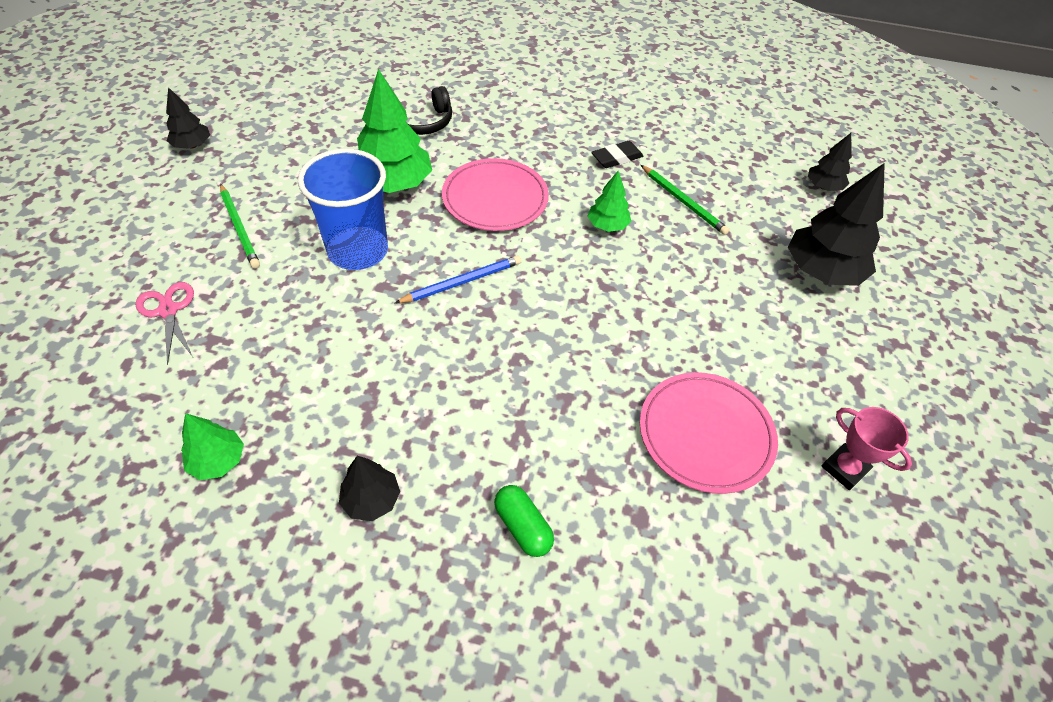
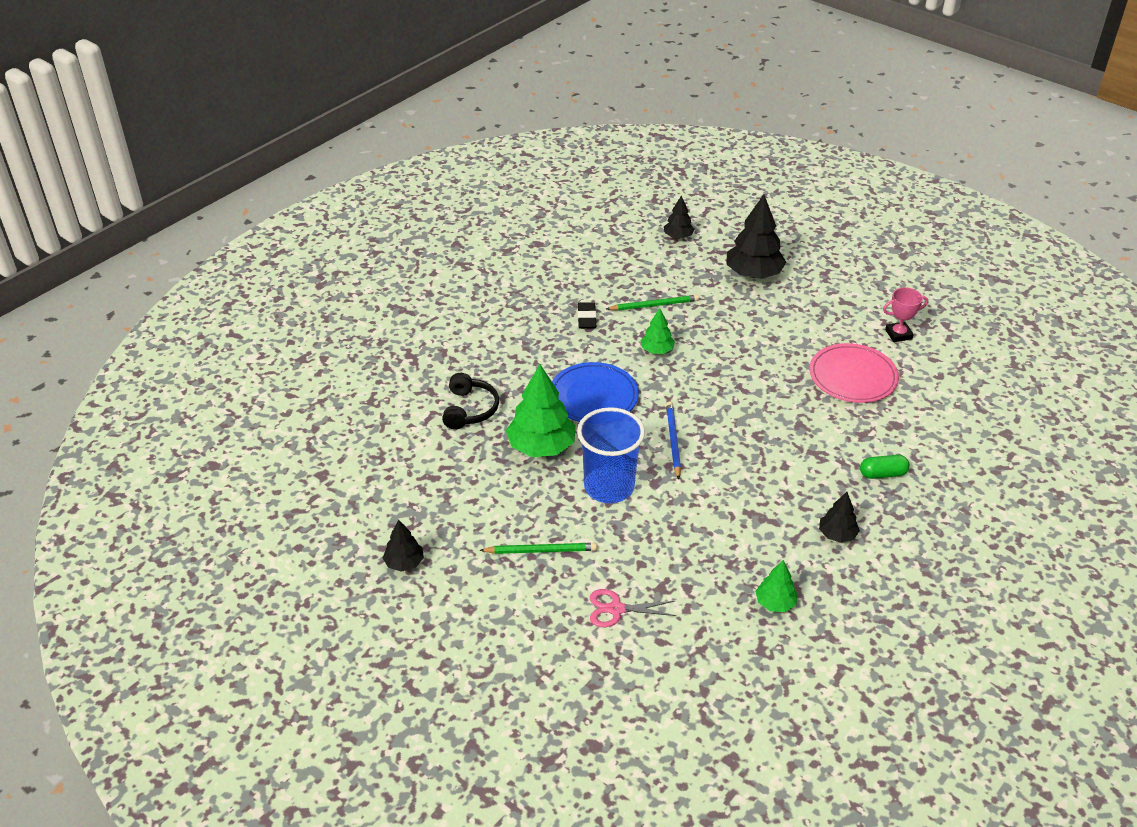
camera: 60 degrees left, 10 degrees down
pink plate [442,158,549,231] -> blue plate [552,362,639,422]

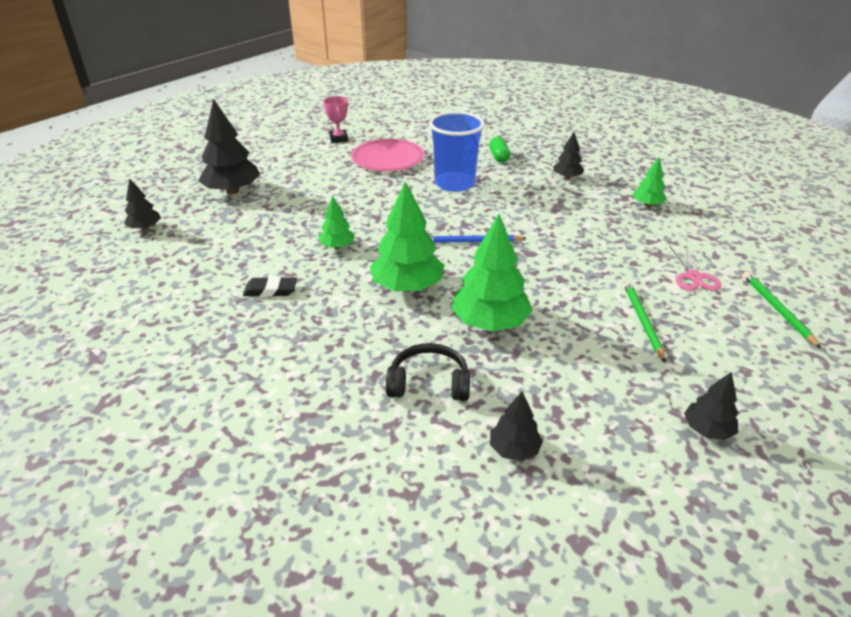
camera: 90 degrees left, 5 degrees down
blue plate [552,362,639,422] -> green tree [370,181,444,292]
blue cup [577,407,645,503] -> blue cup moved to [429,111,485,192]
green pencil [606,295,699,311] -> green pencil moved to [744,272,821,348]
none -> black tree [490,392,543,461]

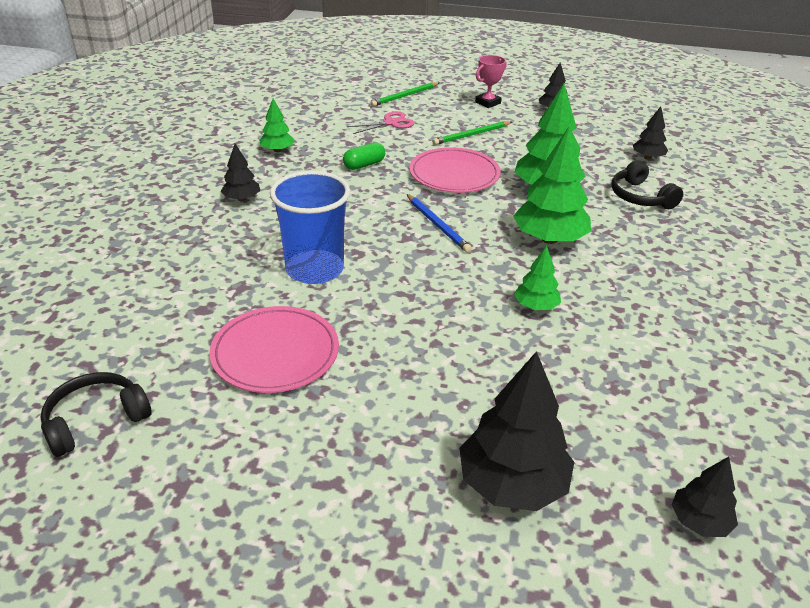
camera: 120 degrees left, 0 degrees up
black eraser [243,276,297,297] -> none
pink trophy [323,96,348,143] -> pink trophy moved to [475,55,507,108]
green capsule [489,137,510,163] -> green capsule moved to [343,142,385,170]
none -> black headphones [41,372,152,457]
none -> pink plate [409,147,501,193]

